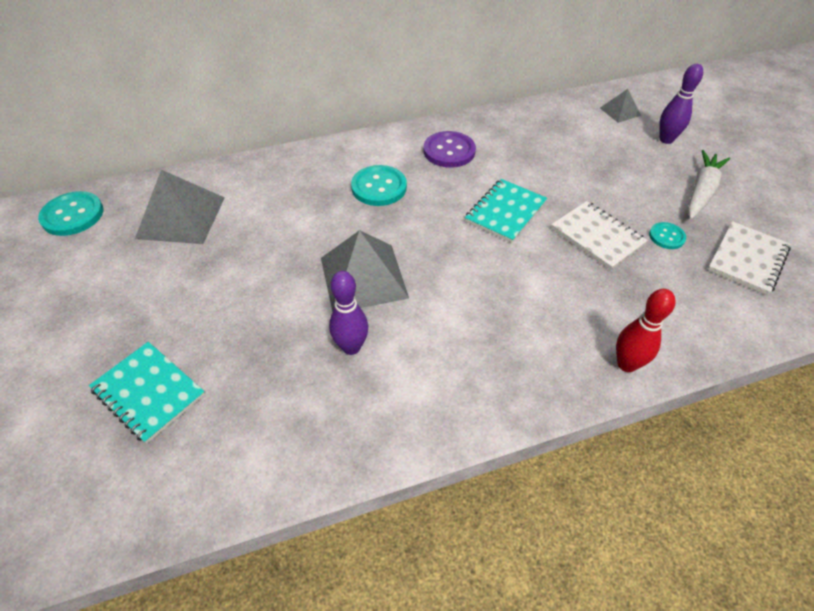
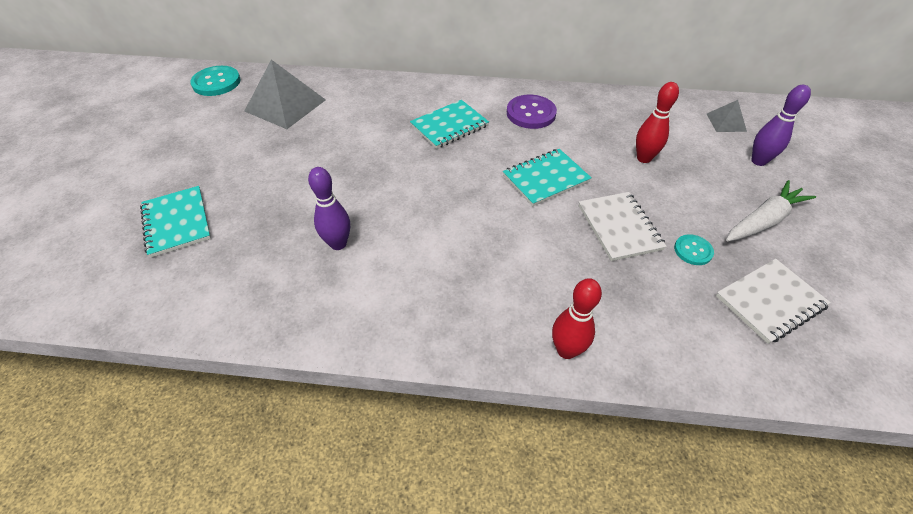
camera: 25 degrees right, 0 degrees up
grey pyramid [321,230,409,312] -> none
turquoise button [351,165,407,206] -> turquoise notebook [410,100,489,149]
none -> red bowling pin [636,82,679,163]

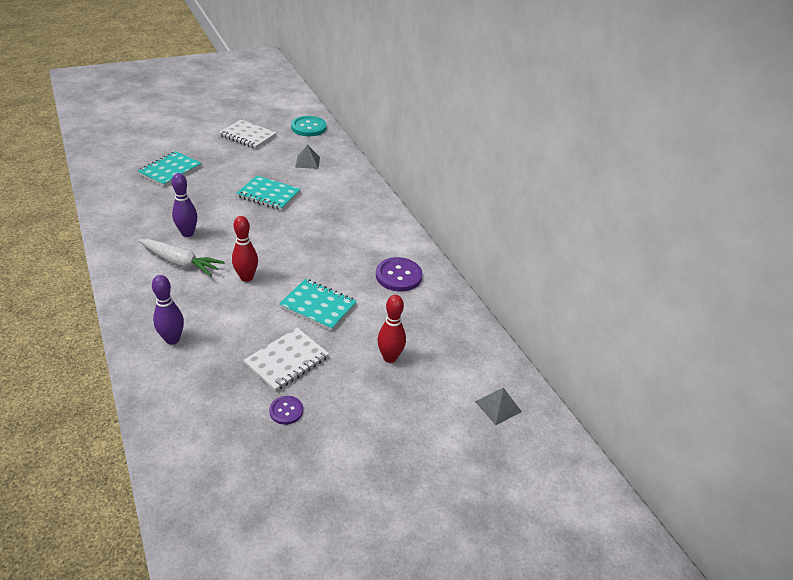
camera: 55 degrees right, 10 degrees down
grey pyramid [244,60,326,129] -> grey pyramid [295,145,320,169], size x0.51
turquoise notebook [410,100,489,149] -> turquoise notebook moved to [236,175,301,210]
red bowling pin [552,278,602,359] -> red bowling pin moved to [232,216,258,282]
turquoise button [674,234,714,265] -> purple button [269,396,303,425]
white notebook [716,259,831,344] -> white notebook moved to [219,120,277,149]
white carrot [726,180,816,242] -> white carrot moved to [138,239,225,276]
purple bowling pin [751,85,811,166] -> purple bowling pin moved to [152,275,184,345]

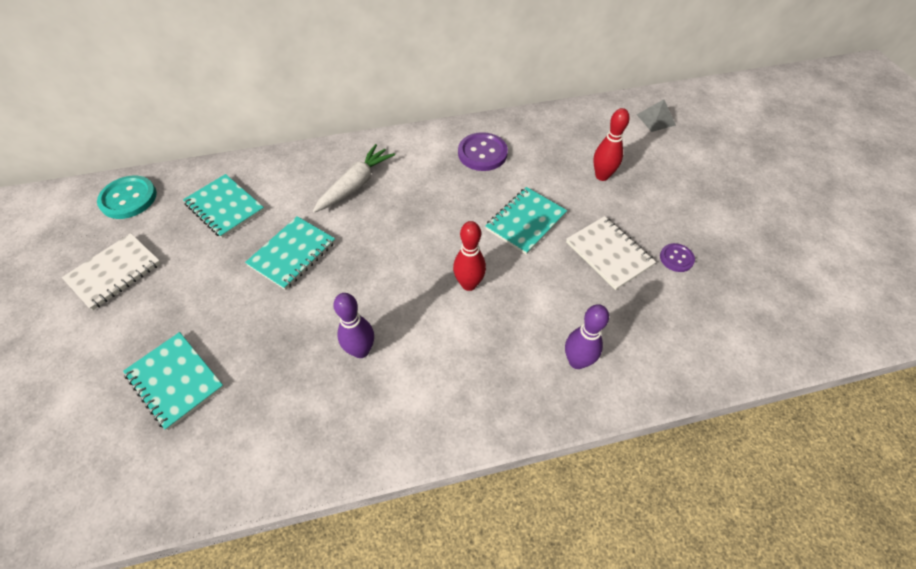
camera: 75 degrees left, 15 degrees up
white carrot [138,239,225,276] -> white carrot moved to [313,144,395,213]
grey pyramid [295,145,320,169] -> turquoise notebook [183,174,265,238]

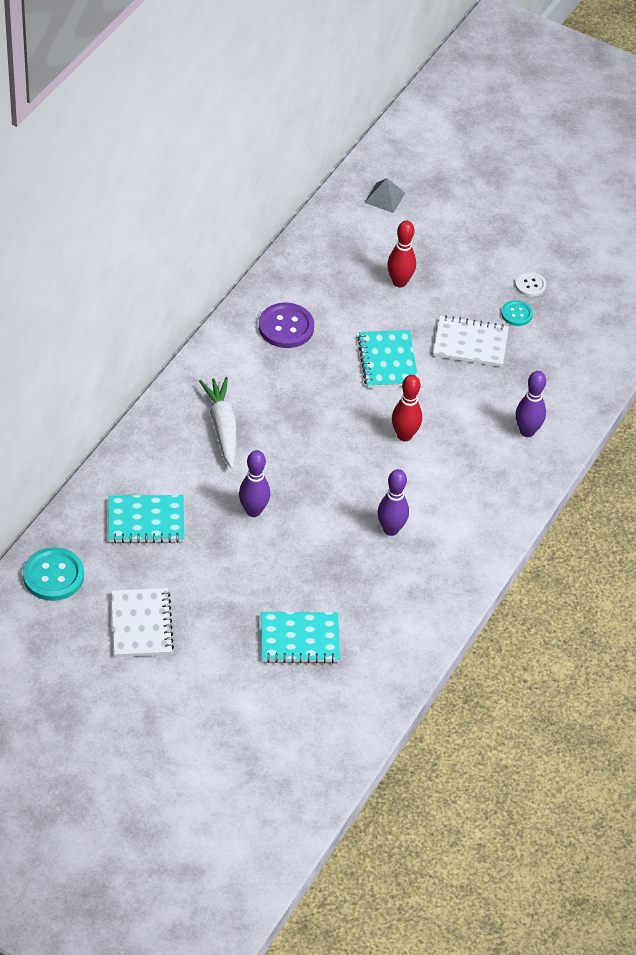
camera: 50 degrees left, 5 degrees down
turquoise notebook [245,216,335,290] -> purple bowling pin [239,450,270,517]
purple button [660,243,695,272] -> turquoise button [501,300,533,326]
none -> white button [515,272,546,297]

